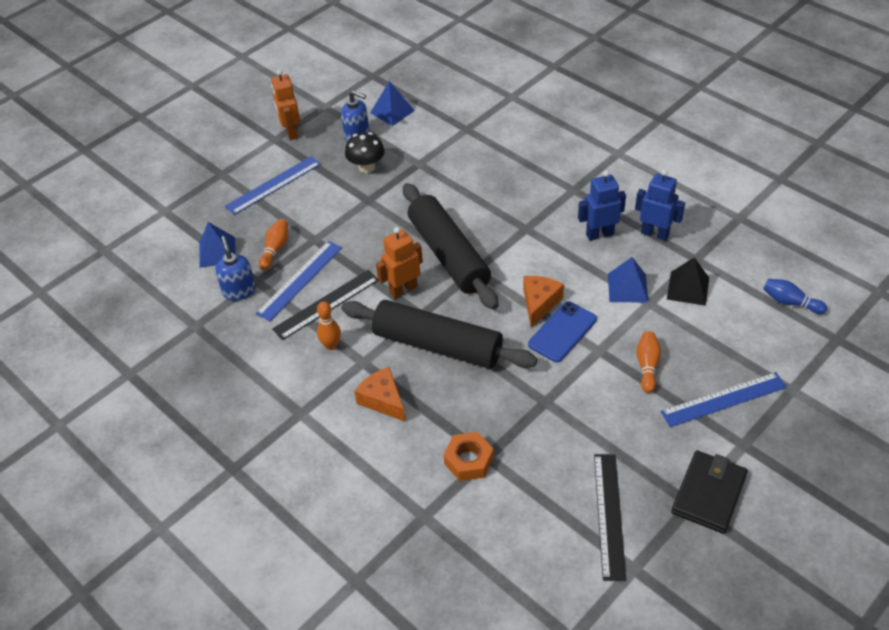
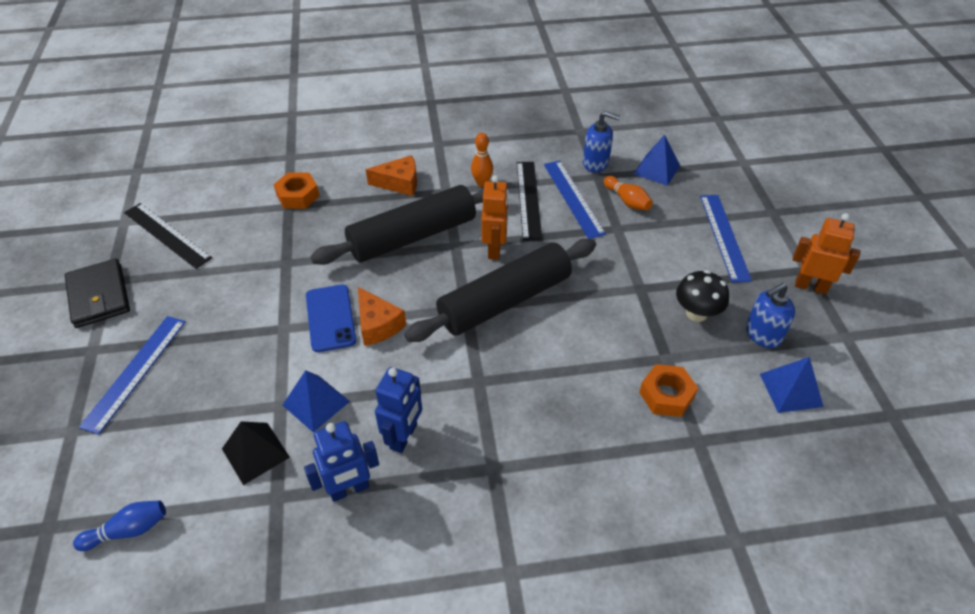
camera: 125 degrees right, 0 degrees up
black rolling pin [403,183,499,310] -> black rolling pin turned 45 degrees counterclockwise [404,239,596,342]
orange bowling pin [636,331,661,393] -> none
none -> orange nut [639,364,698,417]

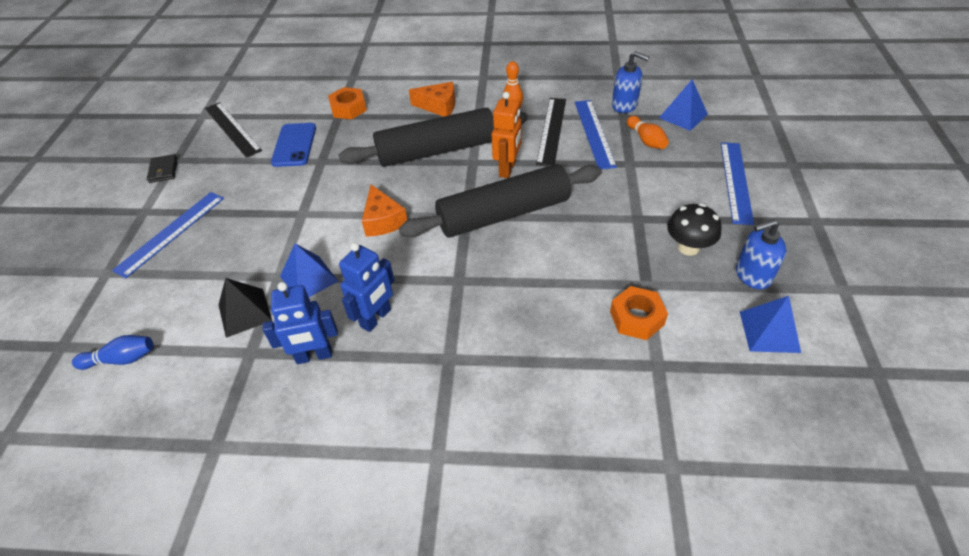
camera: 15 degrees right, 0 degrees up
black wallet [65,258,130,328] -> black wallet [147,154,178,183], size x0.56
blue phone [306,284,356,352] -> blue phone moved to [271,123,316,167]
orange robot [793,213,860,294] -> none

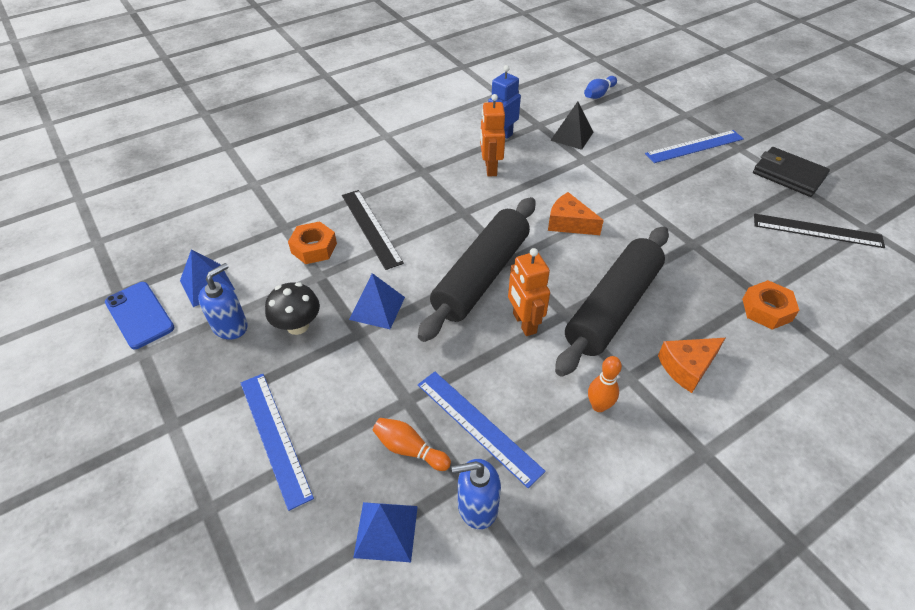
camera: 140 degrees right, 0 degrees up
blue ruler [112,192,224,278] -> blue ruler turned 75 degrees clockwise [645,130,744,163]
black wallet [147,154,178,183] -> black wallet [753,147,830,197], size x1.78
blue phone [271,123,316,167] -> blue phone moved to [105,282,174,349]
blue pyramid [280,243,339,297] -> blue pyramid moved to [349,273,405,329]
blue robot [339,243,395,332] -> orange robot [480,94,505,177]
black ruler [536,98,566,166] -> black ruler moved to [342,190,404,270]

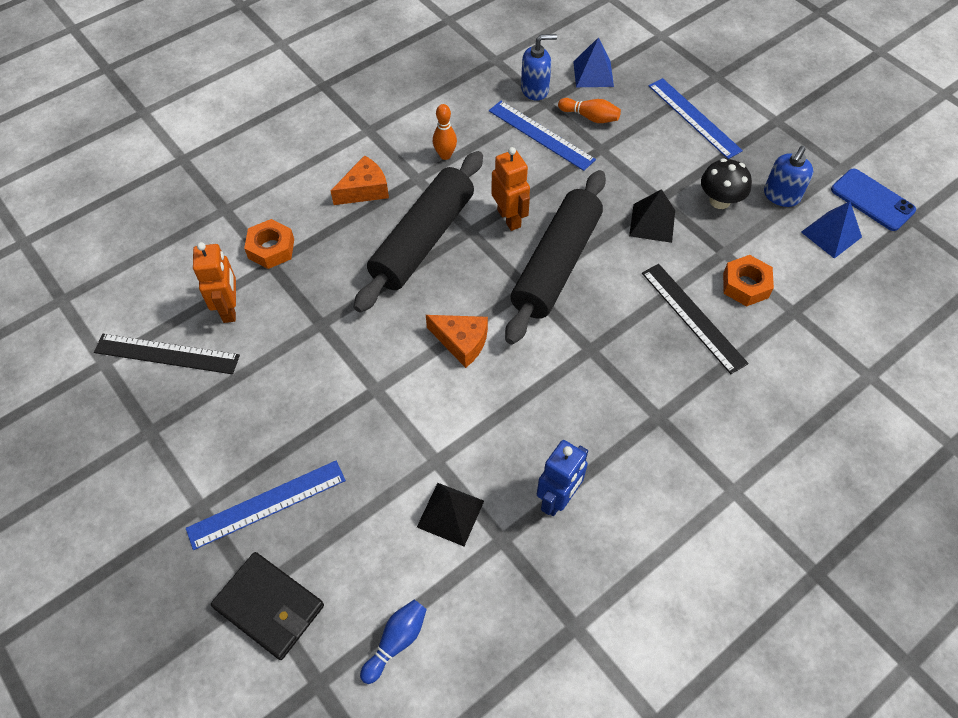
camera: 175 degrees right, 10 degrees up
blue pyramid [349,273,405,329] -> black pyramid [629,189,675,243]
orange robot [480,94,505,177] -> orange robot moved to [193,242,236,323]
black wallet [753,147,830,197] -> black wallet moved to [211,552,324,660]

